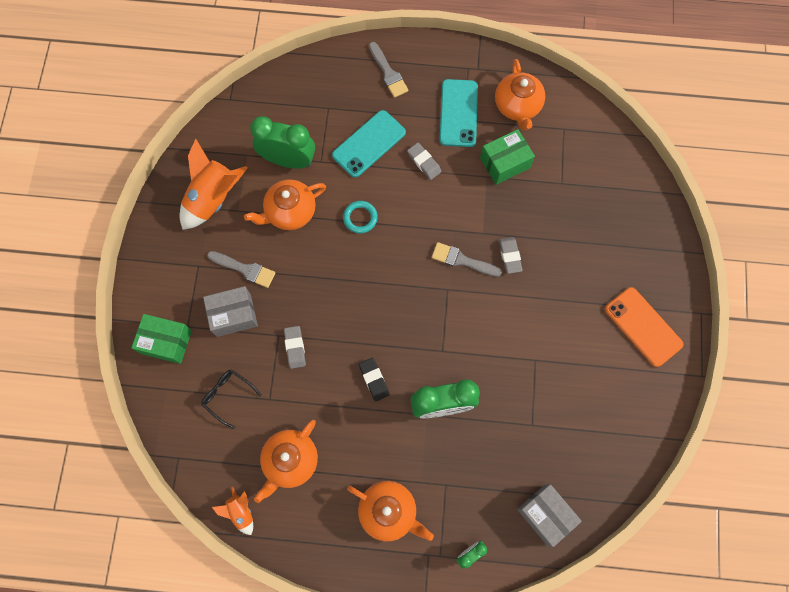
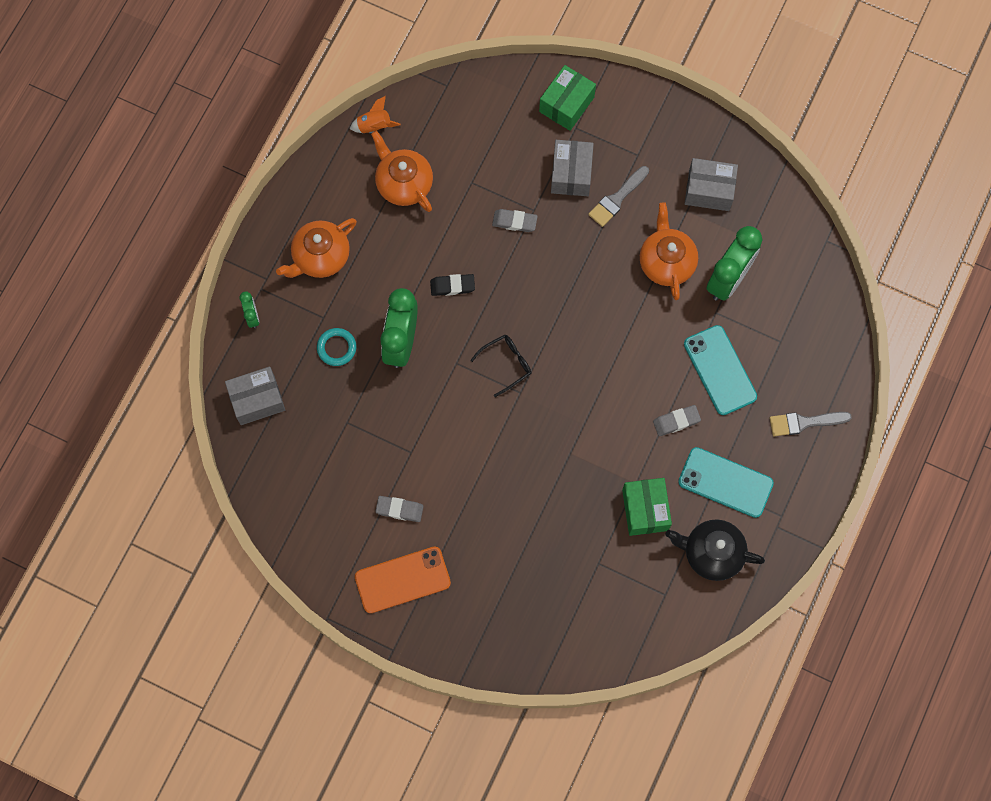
camera: 110 degrees right, 0 degrees up
orange rocket [180,139,248,230] -> grey box [685,158,738,211]
black glasses [202,369,262,429] -> black glasses moved to [470,335,531,397]
turquoise ring [343,201,378,233] -> turquoise ring moved to [317,328,356,366]
grey brush [432,242,502,277] -> none
orange teapot [495,59,545,130] -> black teapot [665,519,765,581]
grey eraser [499,237,523,274] -> grey eraser moved to [375,496,424,522]

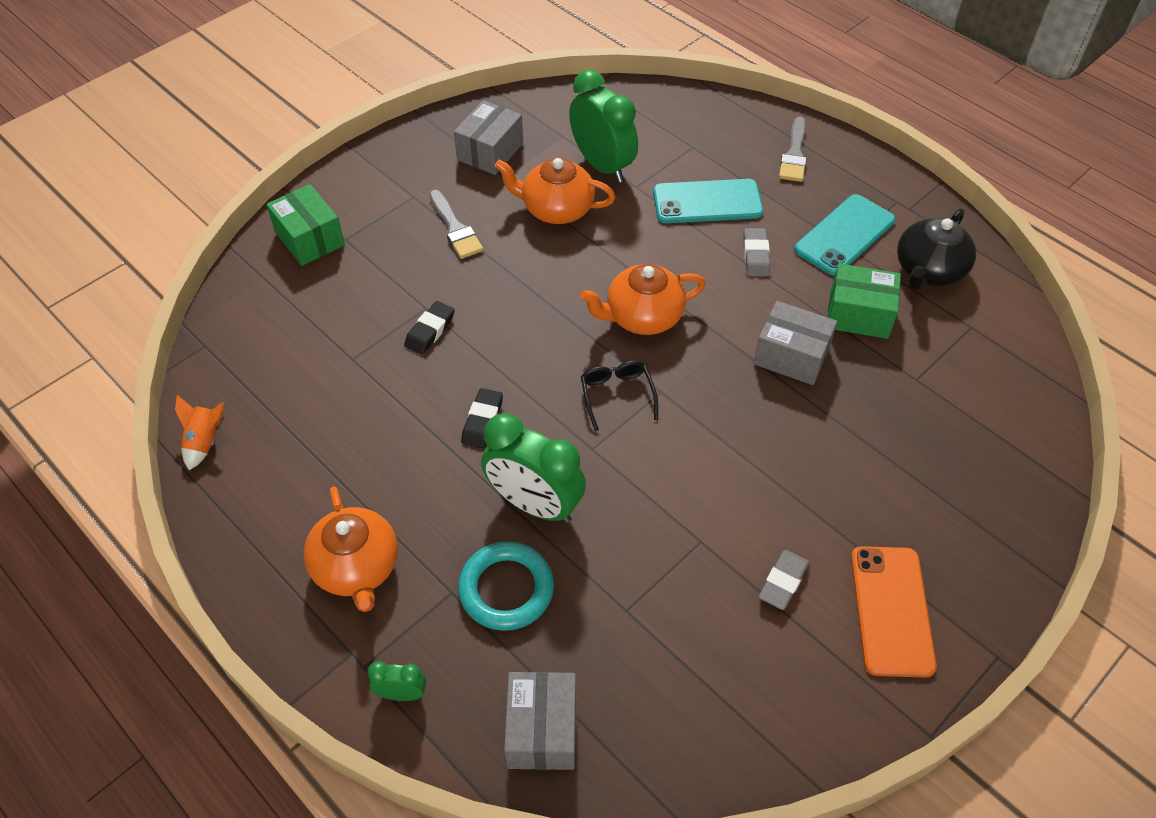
camera: 70 degrees left, 20 degrees down
turquoise ring [317,328,356,366] -> turquoise ring [458,541,554,631], size x1.53
orange teapot [371,131,433,212] -> orange teapot moved to [580,264,706,335]
grey eraser [492,209,538,232] -> black eraser [404,301,455,355]
grey box [551,140,594,196] -> grey box moved to [753,301,837,385]

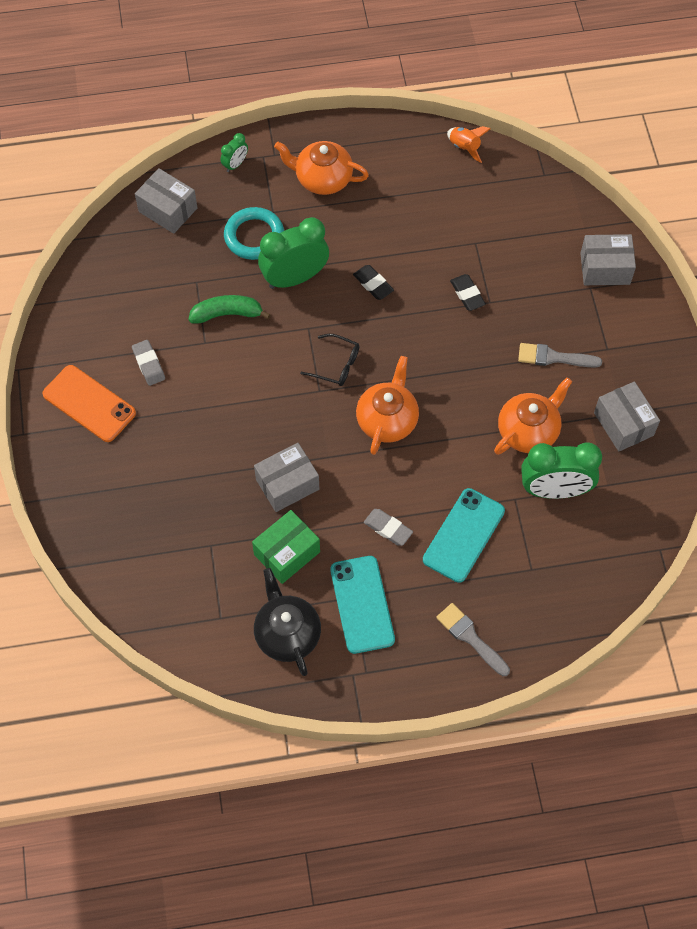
camera: 125 degrees right, 10 degrees up
green box [266,184,345,266] -> grey box [580,234,636,285]
none -> green banana [188,295,271,324]

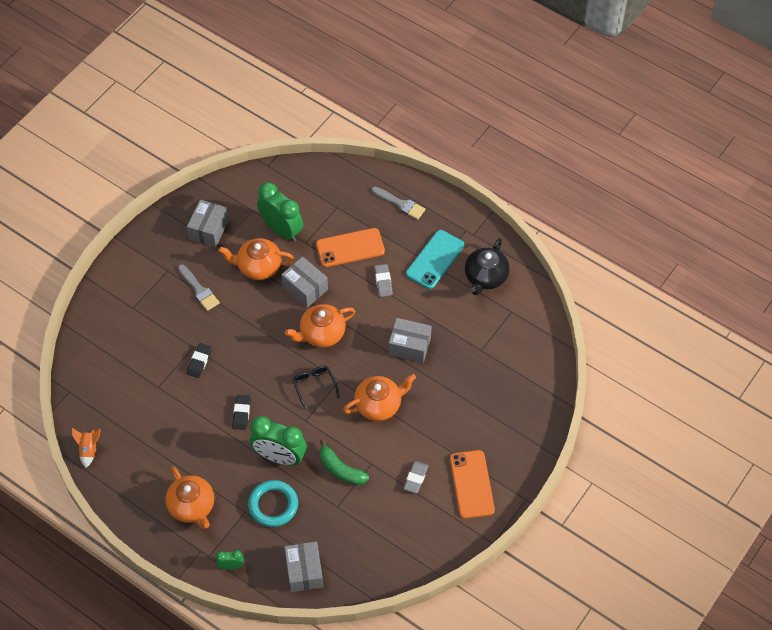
camera: 135 degrees left, 5 degrees down
green box [252,510,320,584] -> none
turquoise phone [423,488,505,583] -> orange phone [316,228,385,267]
grey brush [436,603,510,676] -> grey brush turned 60 degrees counterclockwise [371,187,426,220]
grey box [580,234,636,285] -> grey box moved to [281,257,328,308]
none -> orange teapot [343,374,416,421]

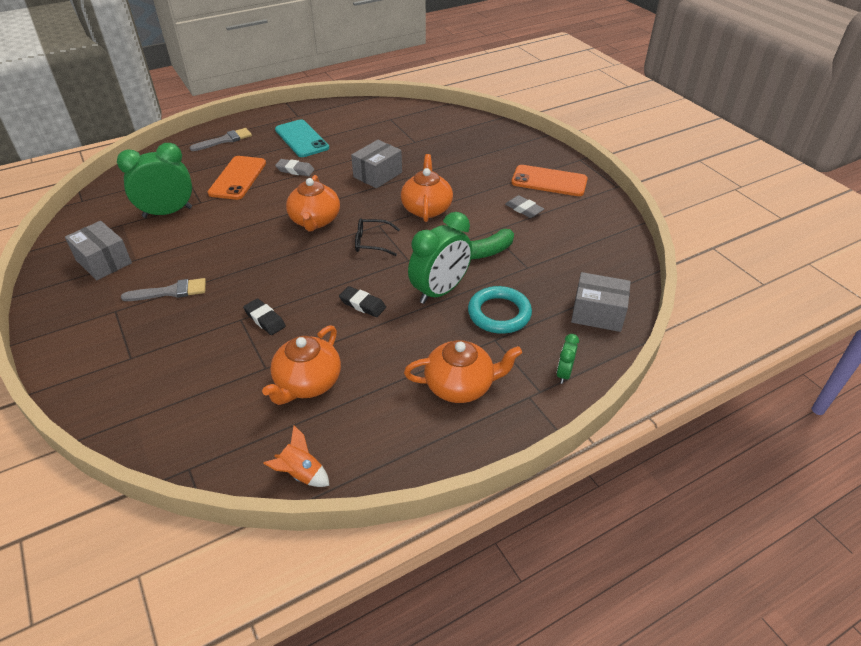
camera: 65 degrees left, 15 degrees down
orange teapot [218,238,294,280] -> orange teapot moved to [262,325,341,405]
grey box [281,257,328,308] -> none
black teapot [465,238,510,295] -> none

